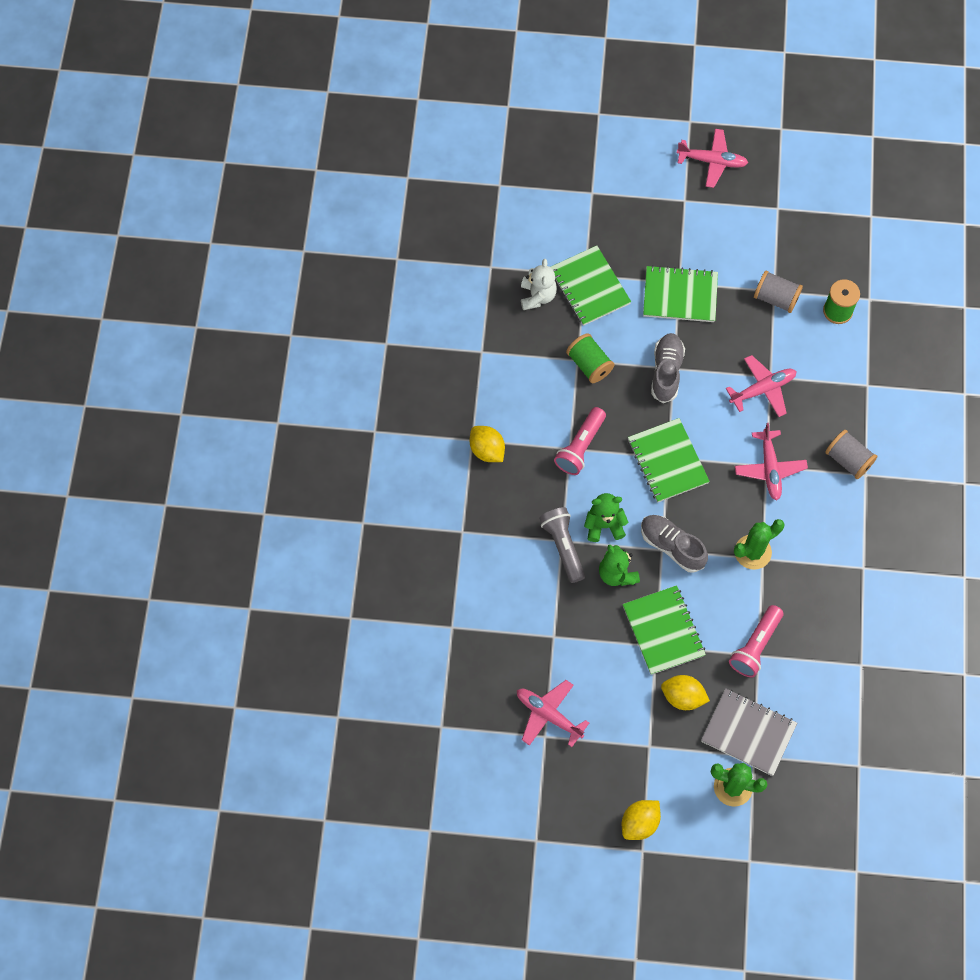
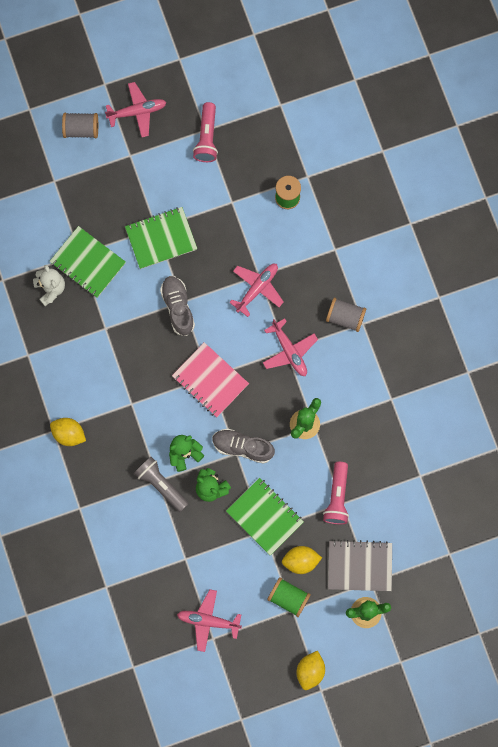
camera: 25 degrees left, 10 degrees up
pink flashlight [554,407,606,475] -> pink flashlight moved to [193,102,218,162]
green spool [566,333,615,383] -> green spool moved to [267,577,311,617]
green notebook [628,418,710,503] -> pink notebook [172,342,249,417]
grey spool [754,270,803,313] -> grey spool moved to [62,113,98,138]

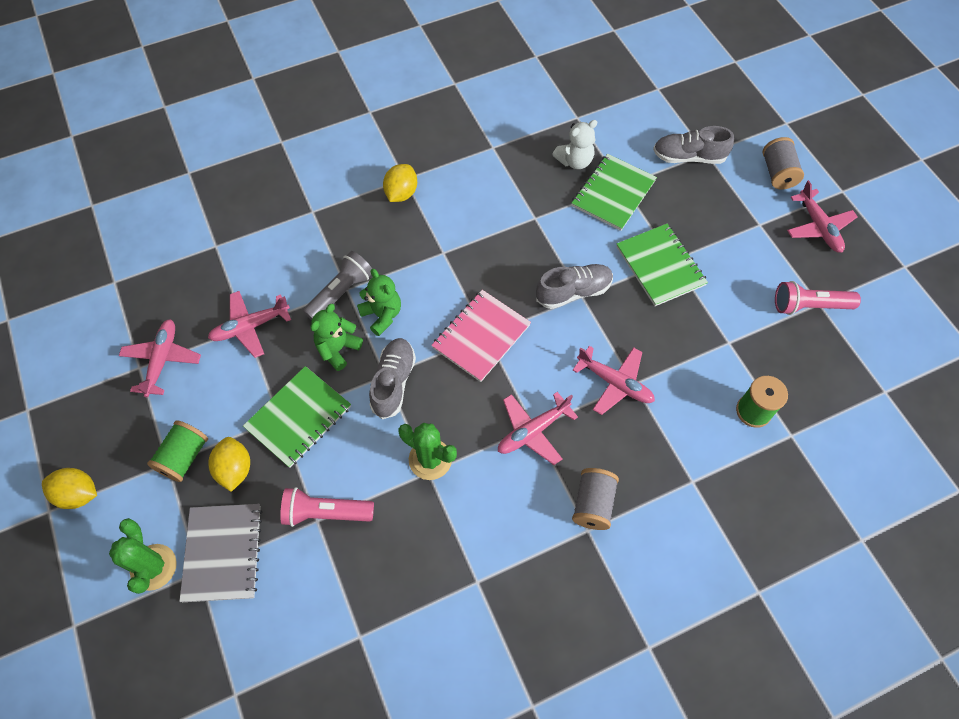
camera: 85 degrees right, 15 degrees down
none -> pink plane [208,291,291,358]
none -> grey shoe [653,126,734,164]

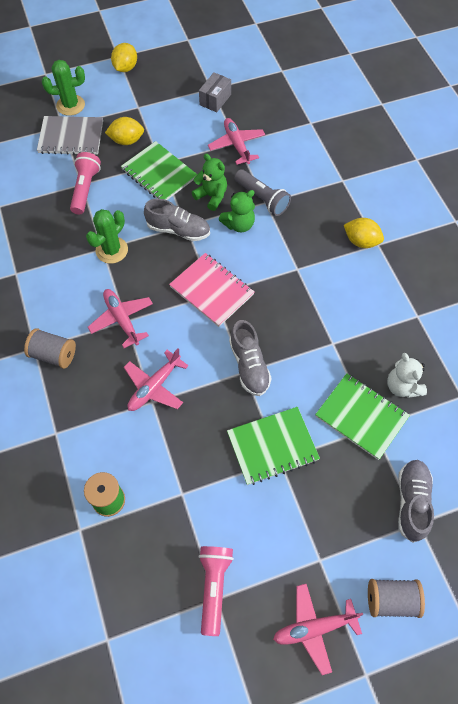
camera: 95 degrees right, 0 degrees up
pink plane [119,319,201,397] -> grey box [199,72,231,112]
green spool [147,420,208,482] -> none

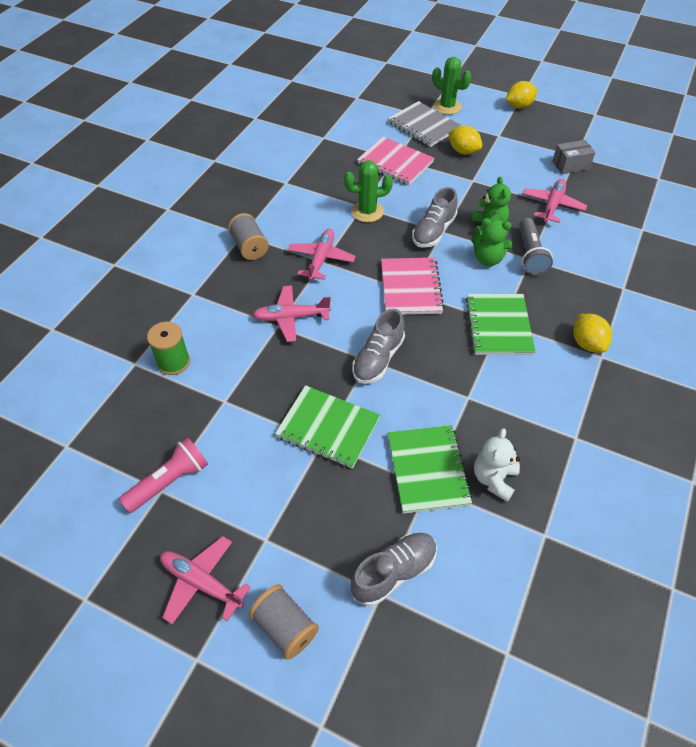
camera: 45 degrees right, 10 degrees down
pink flashlight [70,152,101,215] -> pink notebook [357,137,434,185]
green notebook [121,141,197,200] -> green notebook moved to [465,294,535,355]
grey shoe [144,199,210,241] -> grey shoe turned 60 degrees clockwise [412,187,458,248]

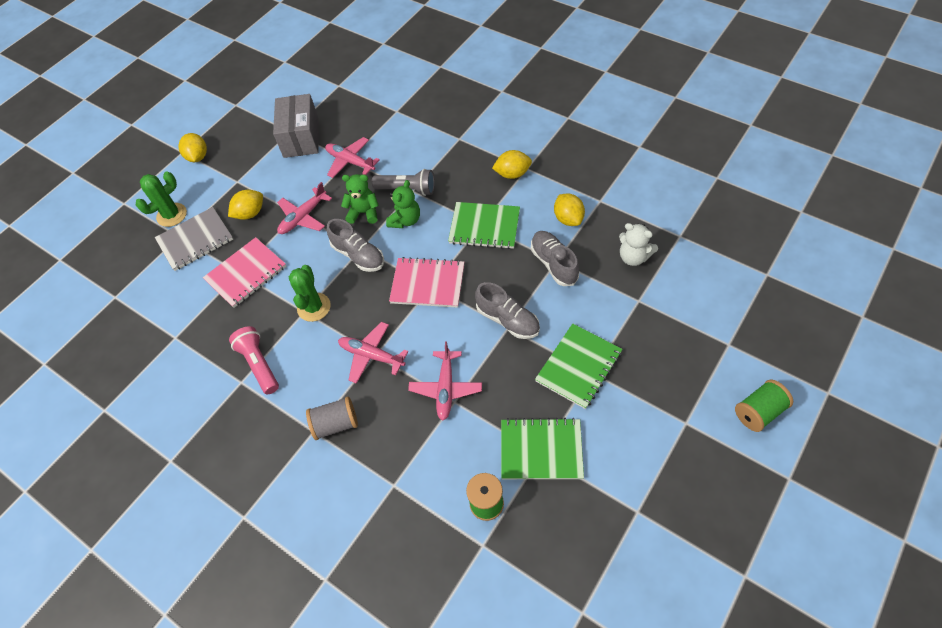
camera: 75 degrees left, 5 degrees up
pink flashlight [119,437,208,513] -> pink flashlight moved to [229,326,279,394]
pink plane [160,536,251,624] -> pink plane moved to [277,182,332,234]
grey spool [249,584,319,660] -> green spool [735,380,793,432]
grey shoe [351,533,437,606] -> grey shoe moved to [531,231,579,286]
green notebook [388,425,473,514] -> green notebook moved to [501,418,584,479]
grey box [552,140,596,174] -> grey box [273,94,319,158], size x1.71
none -> yellow lemon [554,194,585,226]

